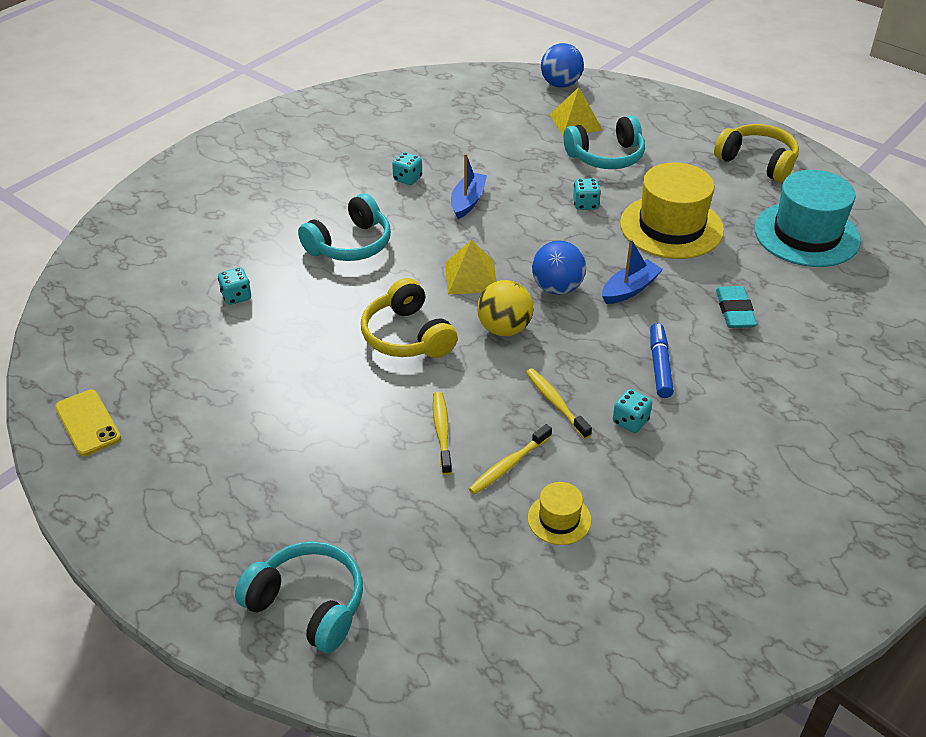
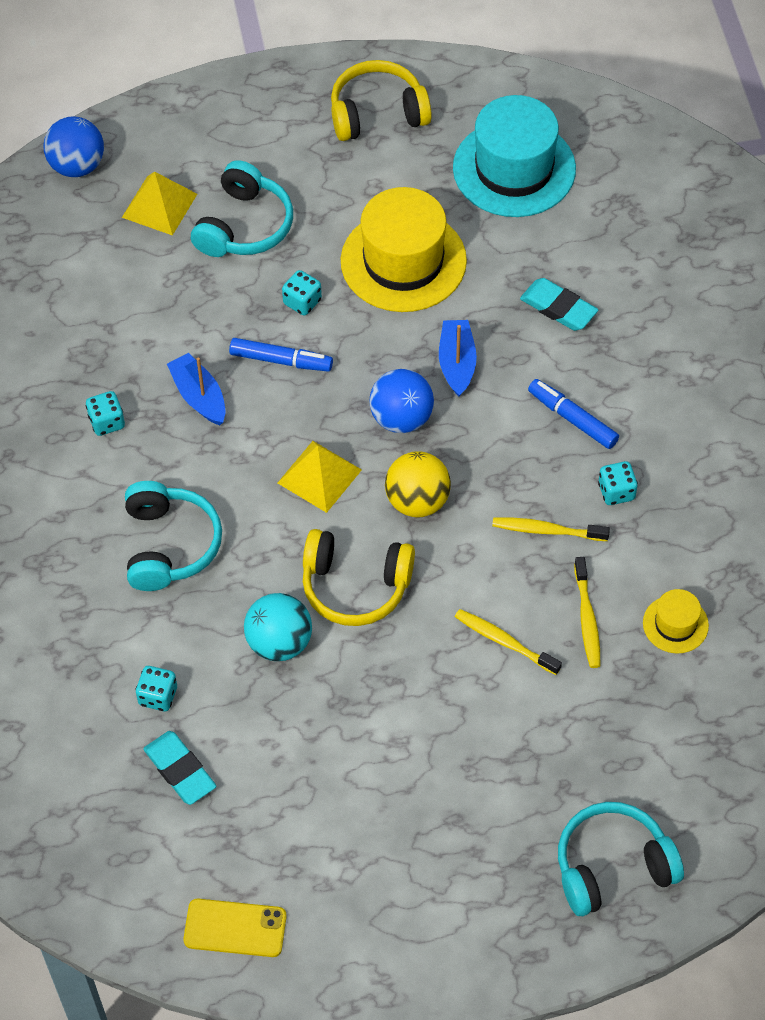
camera: 50 degrees left, 15 degrees up
none -> turquoise eraser [143,731,216,805]
none -> blue marker [229,338,333,372]
none -> turquoise ball [244,593,312,661]

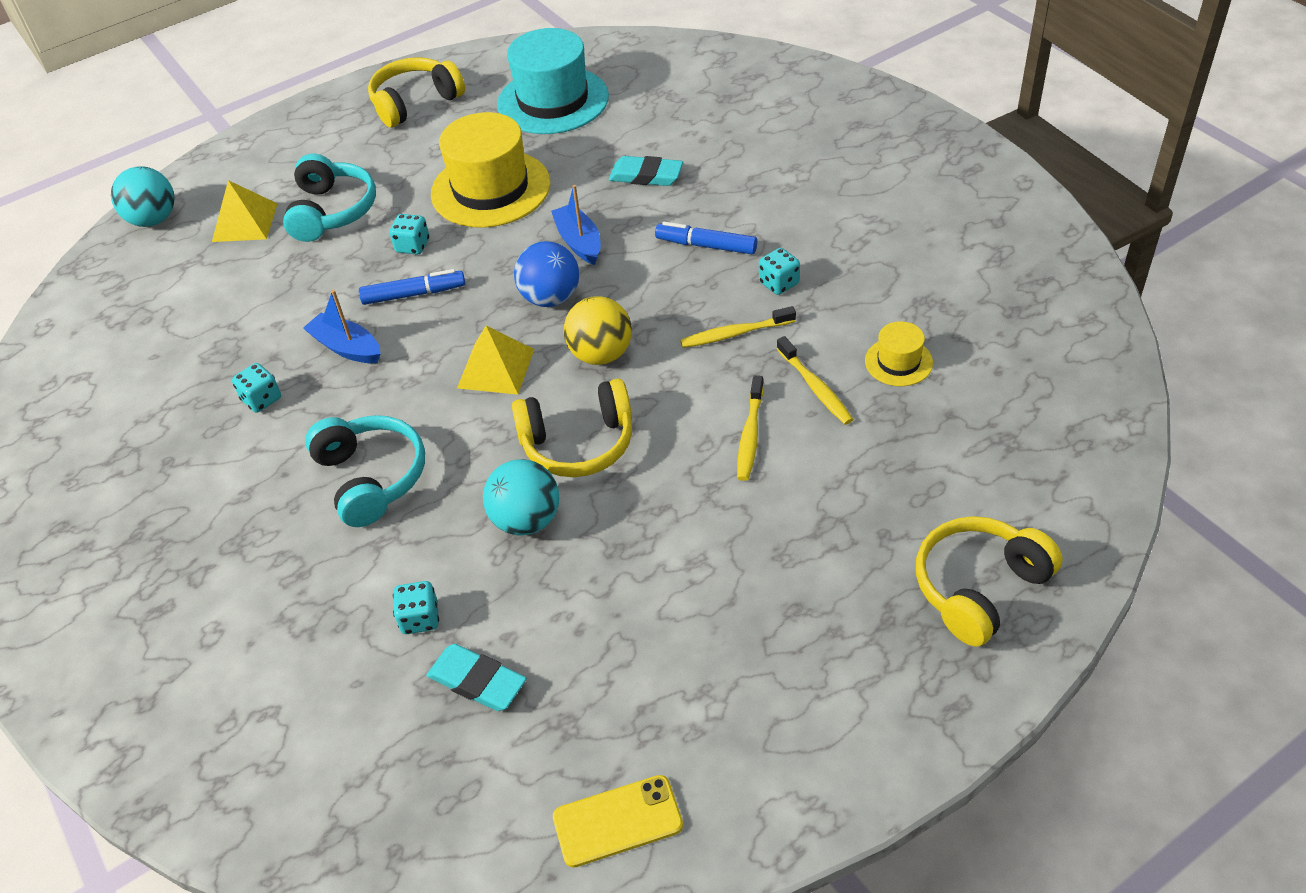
camera: 20 degrees left, 10 degrees down
blue ball [43,117,104,177] -> turquoise ball [111,166,175,227]
yellow toothbrush [455,609,562,675] -> yellow toothbrush turned 90 degrees counterclockwise [737,376,764,481]
turquoise headphones [558,802,684,916] -> yellow headphones [916,516,1063,647]

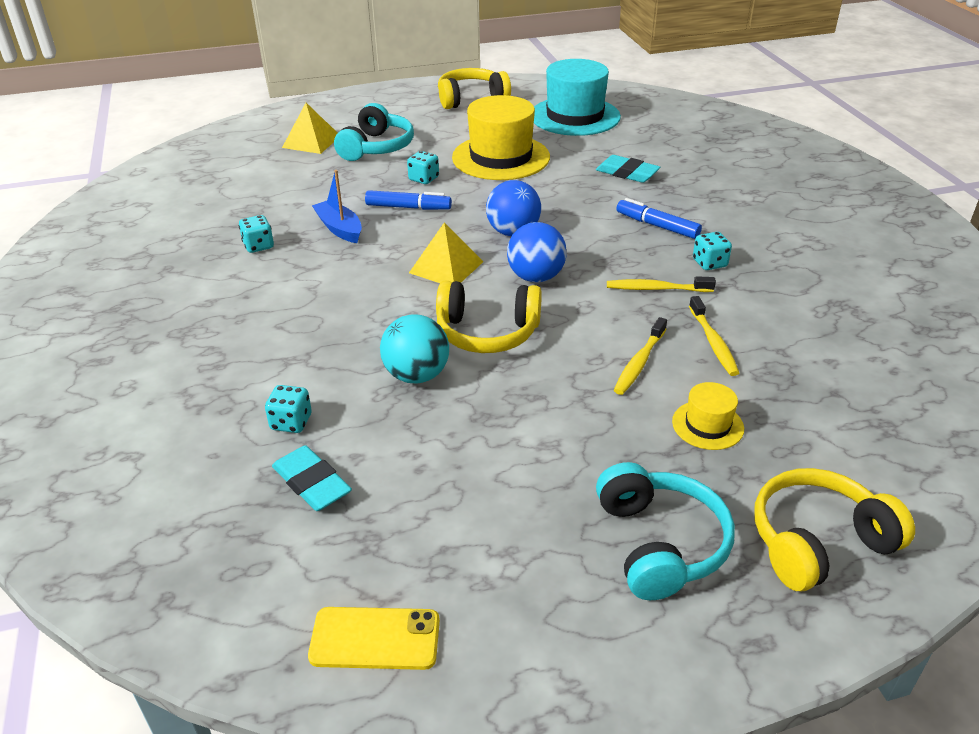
camera: 15 degrees right, 10 degrees down
turquoise ball [111,166,175,227] -> none
turquoise headphones [305,415,425,527] -> turquoise headphones moved to [596,462,735,600]
blue boat [551,185,601,265] -> none
yellow ball [564,296,632,365] -> blue ball [507,222,567,282]
yellow hat [865,321,933,386] -> yellow hat moved to [672,382,744,450]

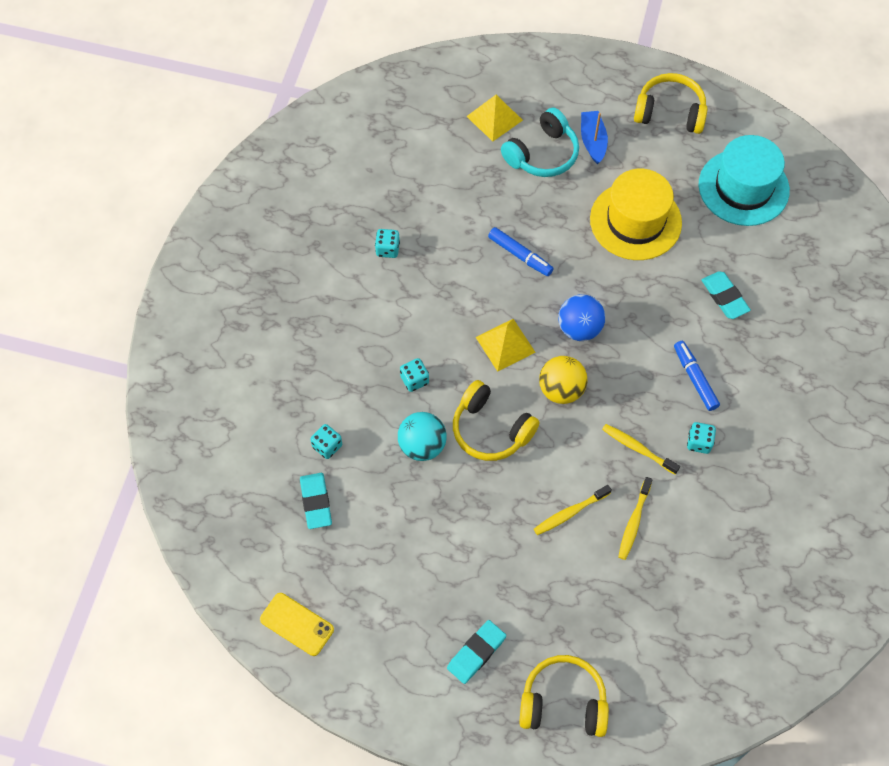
camera: 30 degrees right, 25 degrees up
blue boat [312,170,362,243] -> blue boat moved to [581,111,608,164]
turquoise dice [407,151,439,184] -> turquoise dice moved to [400,358,429,392]
blue ball [507,222,567,282] -> yellow ball [539,356,587,404]
turquoise headphones [596,462,735,600] -> turquoise eraser [447,620,506,684]
yellow hat [672,382,744,450] -> none

